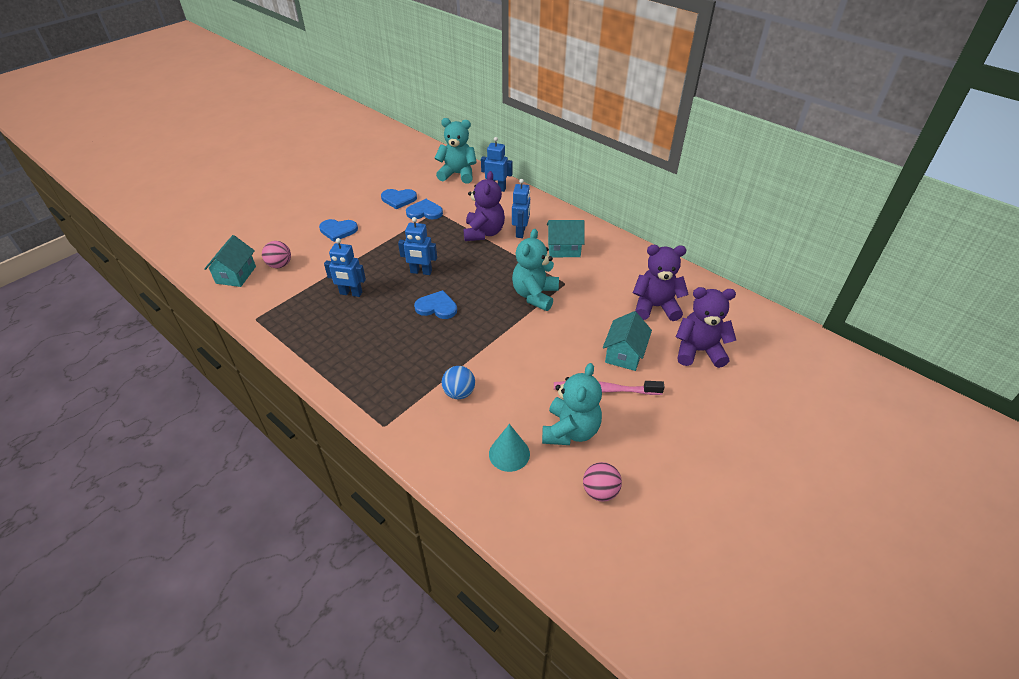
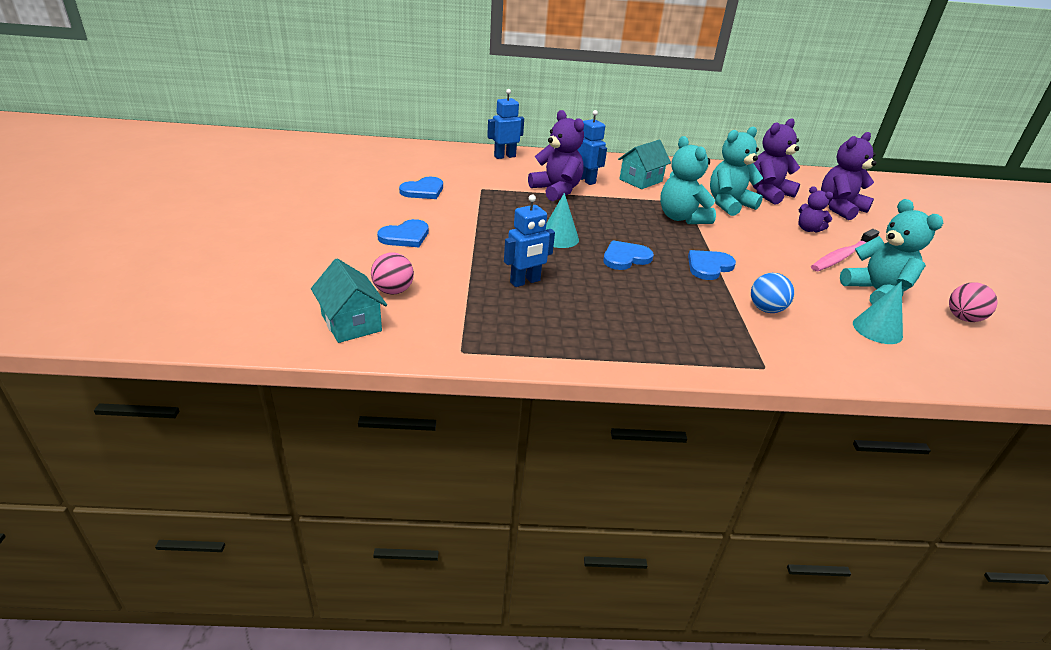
camera: 45 degrees left, 10 degrees down
blue robot [398,217,437,275] -> turquoise cone [546,193,579,248]
blue heart [406,199,443,219] -> blue heart moved to [688,250,736,280]
turquoise teddy bear [435,118,477,184] -> turquoise teddy bear moved to [710,126,763,216]
turquoise house [603,311,652,371] -> purple teddy bear [799,186,833,233]

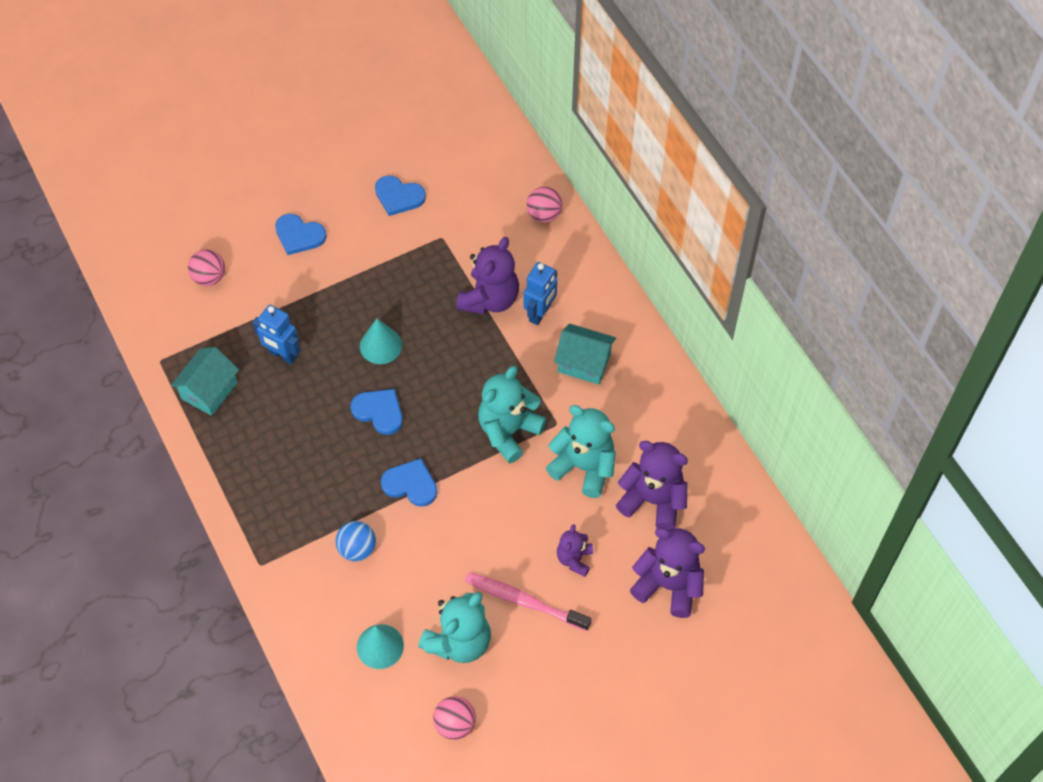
camera: 65 degrees right, 25 degrees up
turquoise house [311,258,387,343] -> turquoise house moved to [171,347,239,416]
blue robot [487,89,524,159] -> pink ball [527,187,562,223]

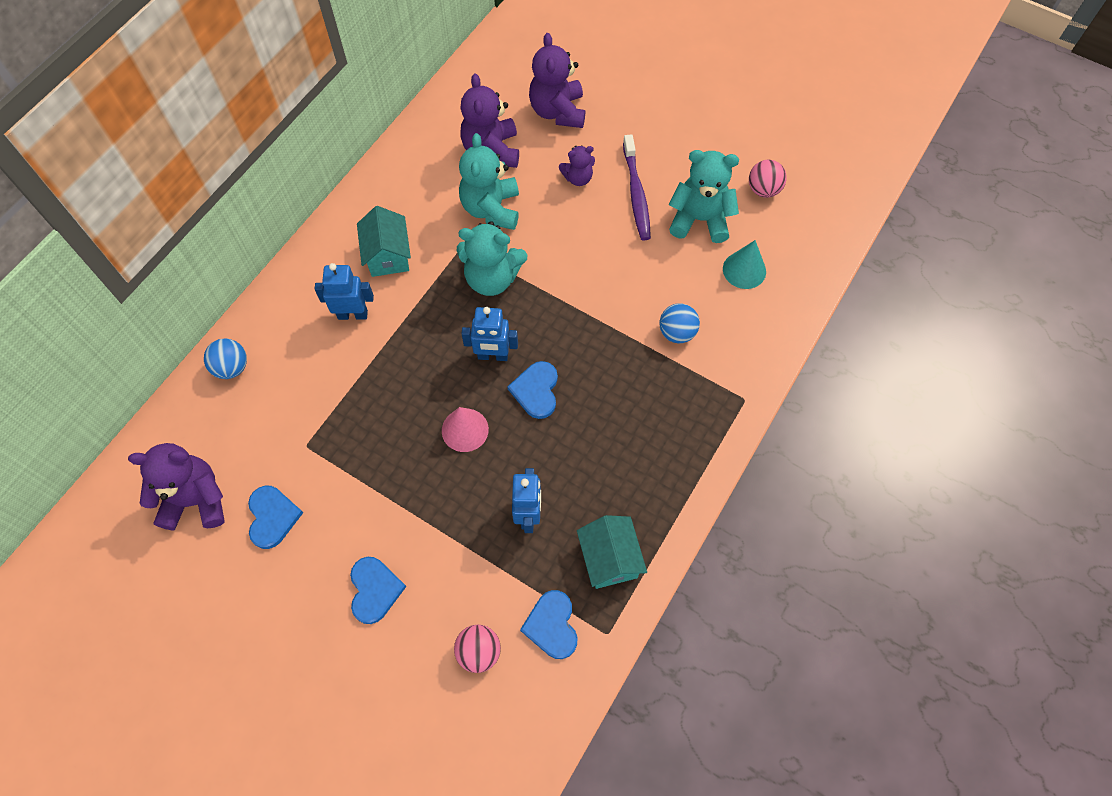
camera: 120 degrees left, 5 degrees up
turquoise house [171,347,239,416] -> turquoise house turned 75 degrees clockwise [577,515,647,589]
turquoise cone [360,319,402,364] -> pink cone [442,407,489,452]
blue heart [381,458,437,507] -> blue heart moved to [520,590,578,659]
purple teddy bear [456,237,519,314] -> purple teddy bear moved to [128,443,225,530]
pink toothbrush [465,572,591,631] -> purple toothbrush [623,134,651,240]
pink ball [527,187,562,223] -> blue ball [204,339,247,379]
none -> blue robot [461,307,518,361]

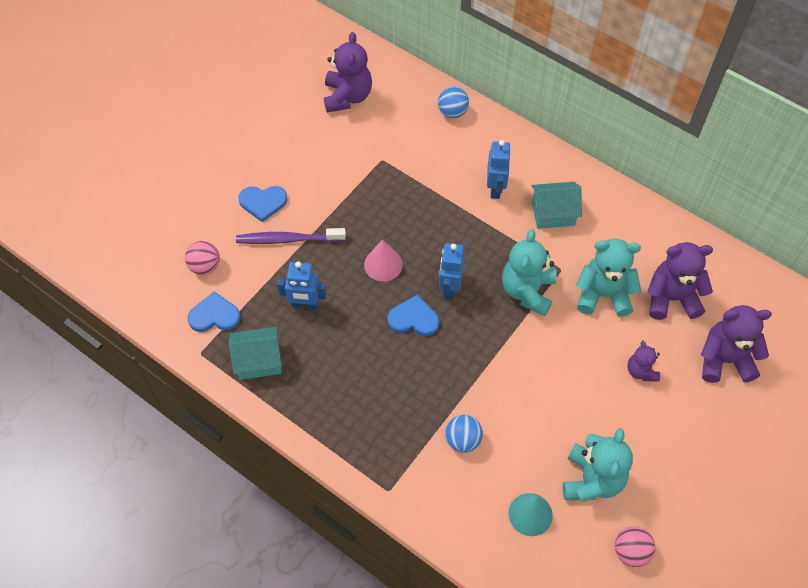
camera: 95 degrees right, 5 degrees down
blue heart [248,485,303,549] -> none
purple toothbrush [623,134,651,240] -> purple toothbrush moved to [236,228,346,244]

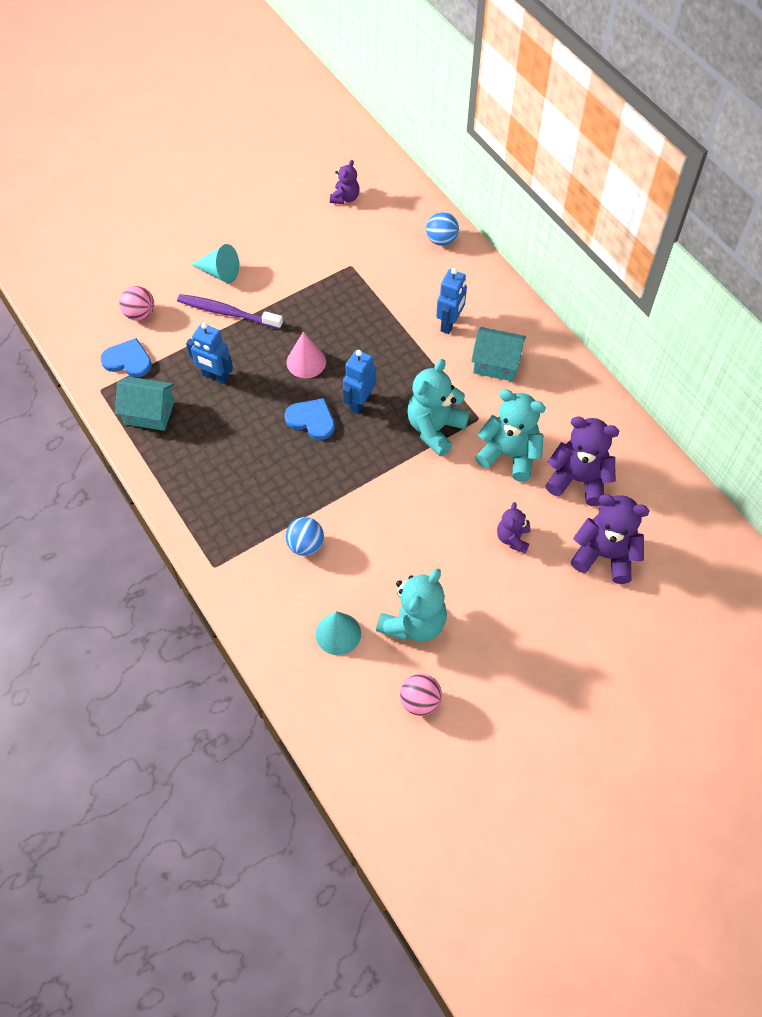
camera: 20 degrees right, 0 degrees up
blue heart [238,186,288,222] -> turquoise cone [191,244,239,283]
purple teddy bear [324,32,372,113] -> purple teddy bear [330,160,360,204], size x0.56

